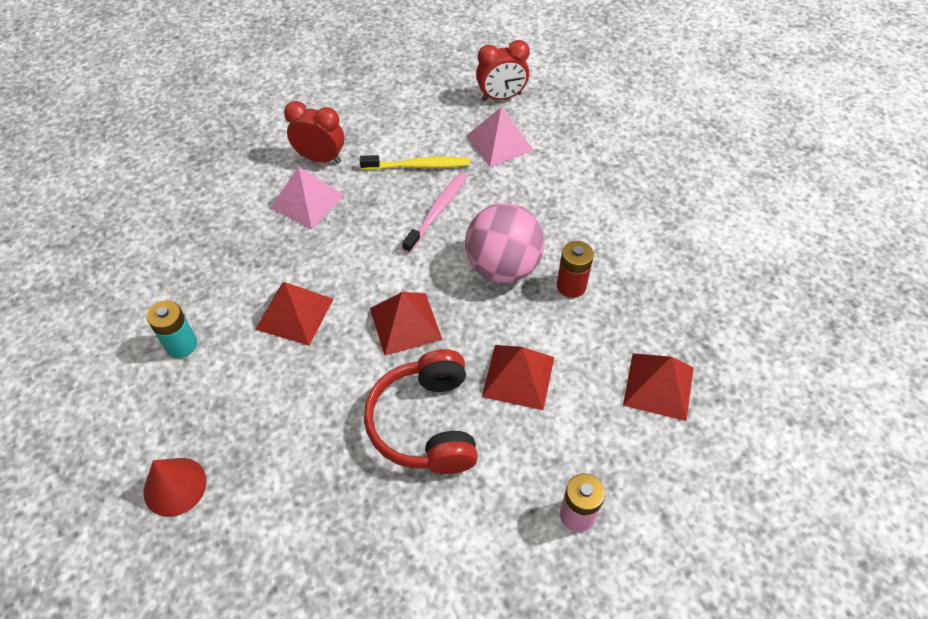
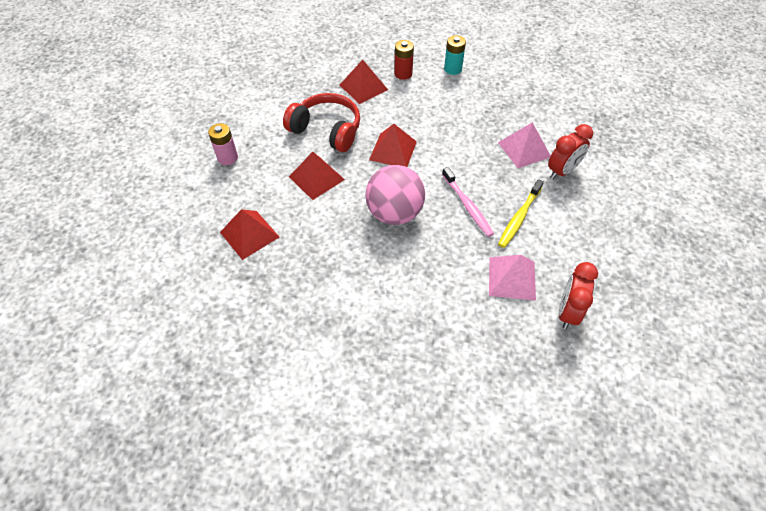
camera: 125 degrees right, 0 degrees up
red cone [144,458,206,517] -> none
red pyramid [255,282,333,345] -> red pyramid moved to [340,60,388,104]
red battery [557,241,594,298] -> red battery moved to [394,40,414,80]

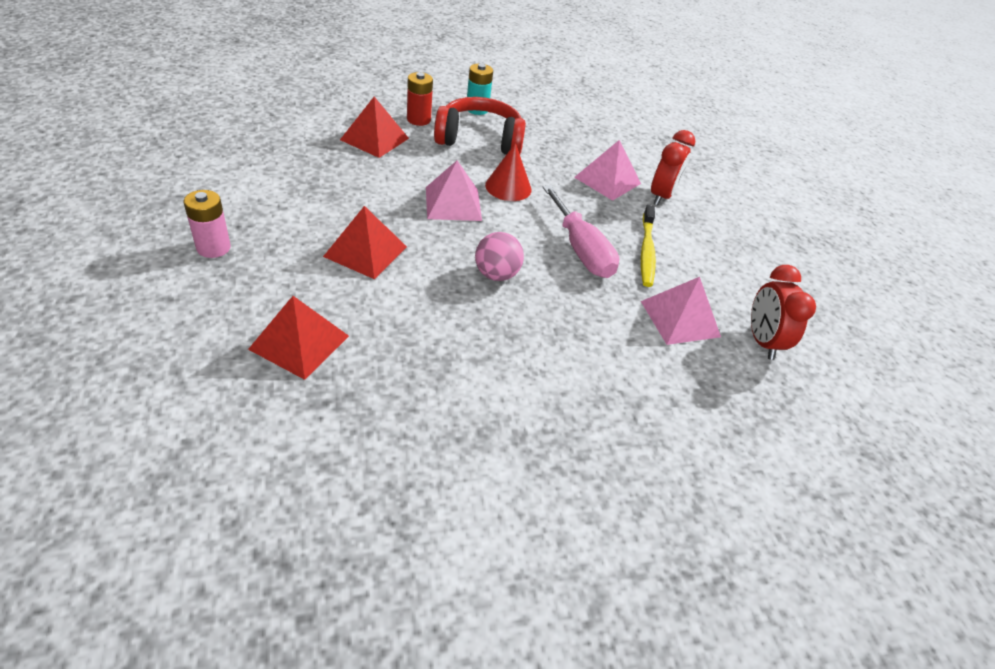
camera: 30 degrees left, 10 degrees down
red headphones [283,93,360,152] -> red headphones moved to [434,97,526,155]
pink ball [365,165,425,225] -> pink ball [475,232,524,281], size x0.59
red pyramid [369,124,417,167] -> pink pyramid [426,160,482,221]
pink toothbrush [442,167,494,237] -> pink screwdriver [543,185,619,278]
none -> red cone [485,143,532,201]

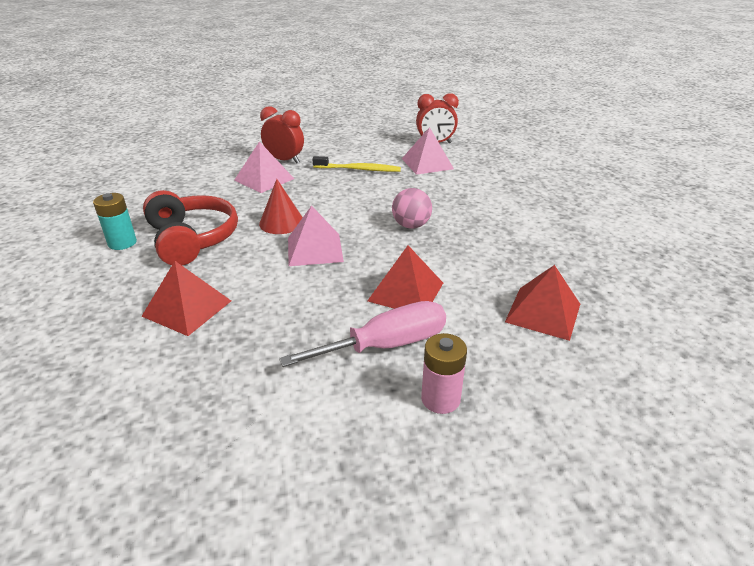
camera: 85 degrees left, 10 degrees down
red battery [407,72,433,126] -> none
red headphones [434,97,526,155] -> red headphones turned 150 degrees clockwise [143,190,238,266]
pink screwdriver [543,185,619,278] -> pink screwdriver moved to [279,301,446,367]

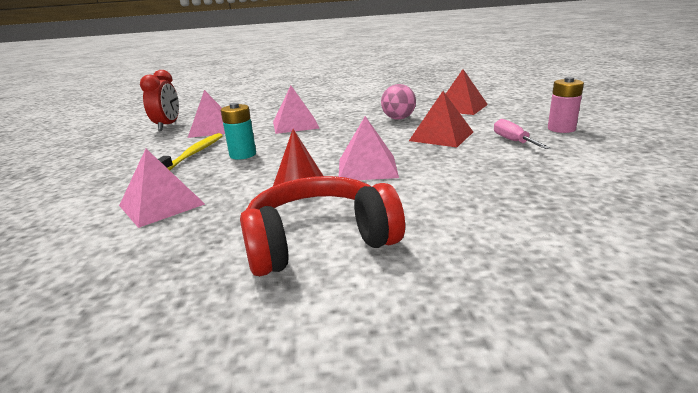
camera: 80 degrees left, 10 degrees down
turquoise battery [93,193,137,250] -> turquoise battery moved to [221,103,256,159]
red pyramid [141,261,231,336] -> none
red clock [260,106,304,163] -> none
pink screwdriver [279,301,446,367] -> pink screwdriver [494,119,551,149], size x0.59
pink ball [392,188,432,229] -> pink ball moved to [381,84,416,120]
none -> pink pyramid [273,86,320,134]

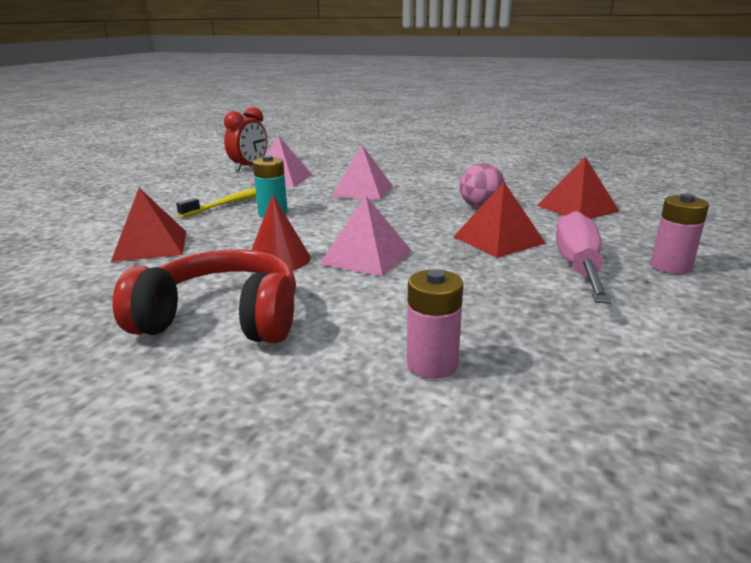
camera: 25 degrees right, 0 degrees up
pink pyramid [119,149,205,228] -> red pyramid [111,188,186,262]
pink screwdriver [494,119,551,149] -> pink screwdriver [556,211,611,304], size x1.69
none -> pink battery [407,270,463,379]

